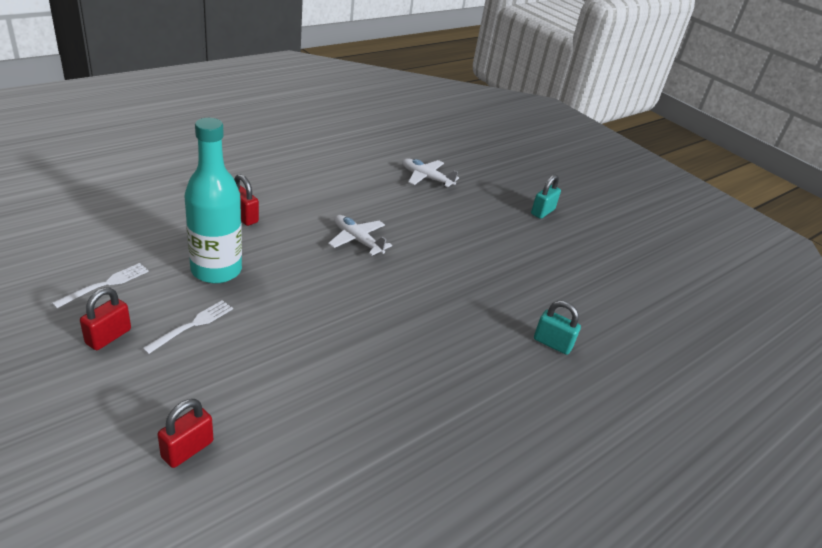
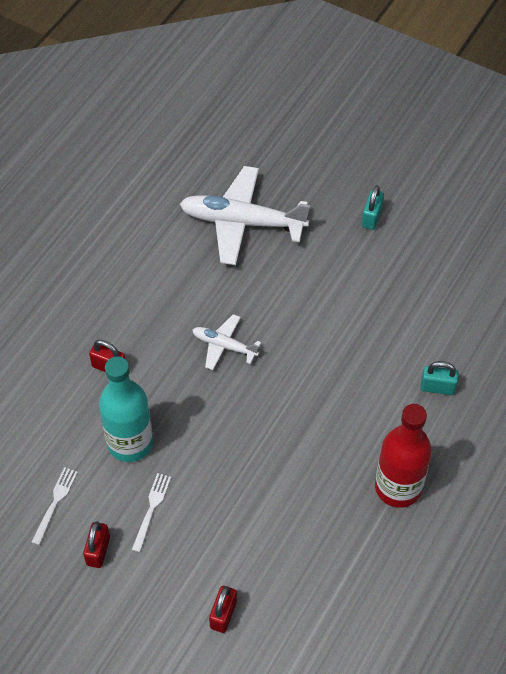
camera: 15 degrees left, 20 degrees up
white plane [402,158,459,187] -> white plane [180,166,310,265], size x1.92
none -> red bottle [375,404,432,508]

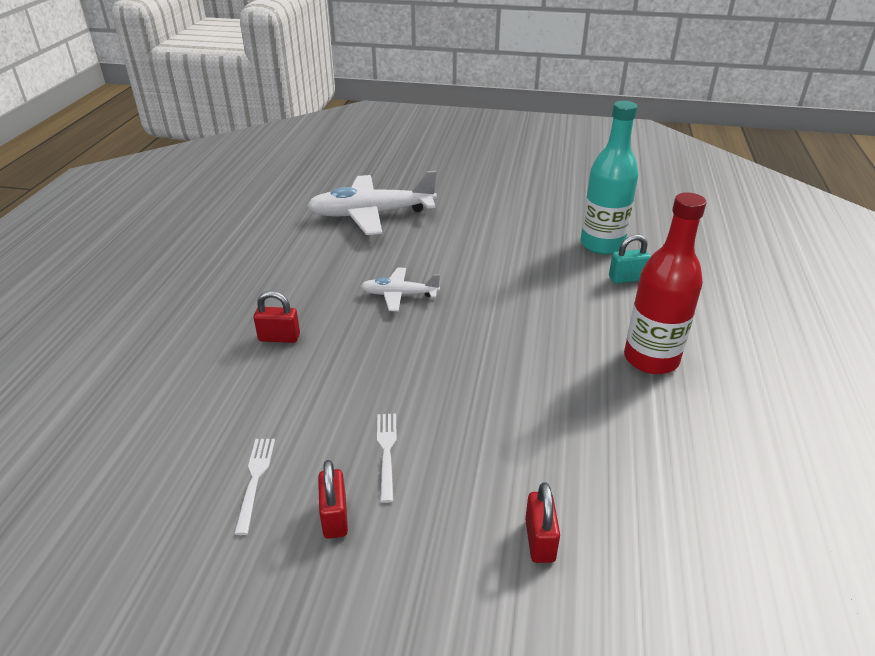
camera: 20 degrees left, 20 degrees down
turquoise bottle [99,356,153,462] -> turquoise bottle moved to [580,101,638,254]
turquoise padlock [362,185,384,230] -> none

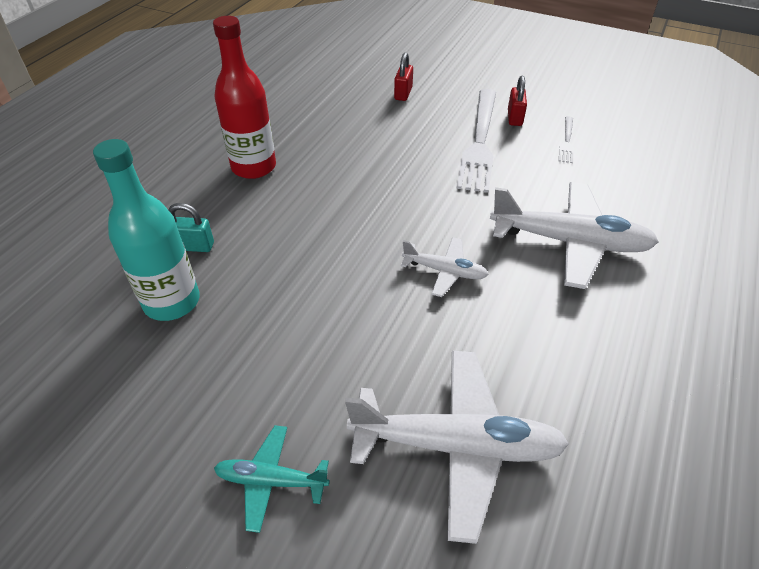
camera: 165 degrees left, 10 degrees up
red padlock [254,291,300,343] -> white plane [490,182,659,289]
white fork [377,414,397,503] -> white fork [456,89,496,193], size x2.21
none -> turquoise plane [214,425,330,533]

